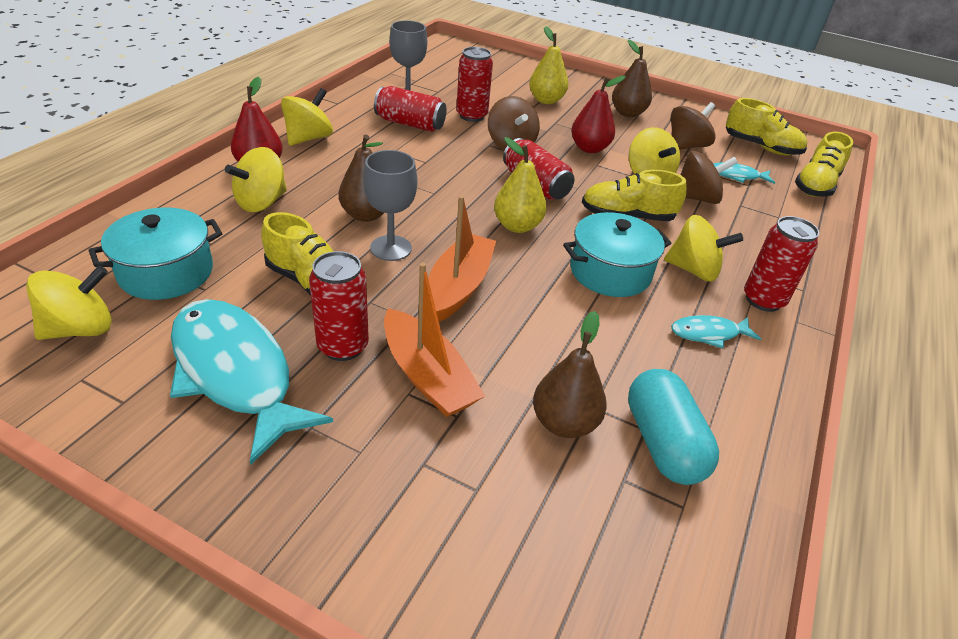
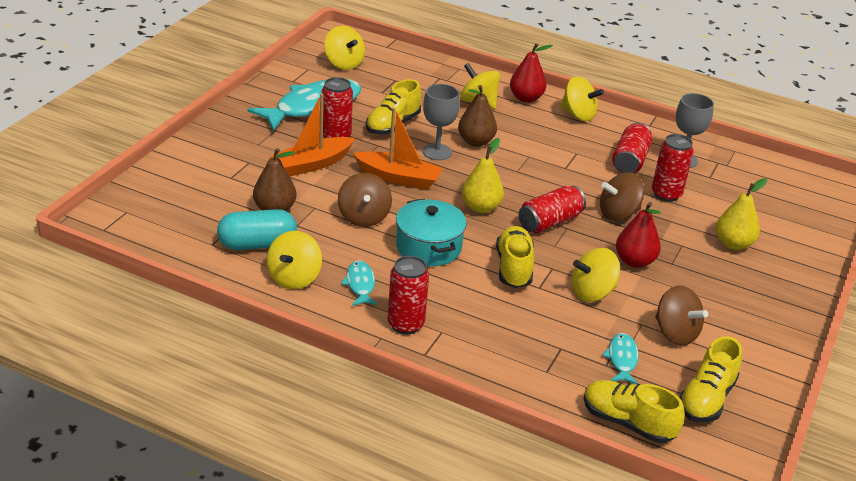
camera: 90 degrees right, 5 degrees down
turquoise pot [89,207,222,300] -> none
brown pear [612,40,652,117] -> none
yellow spinning top [664,215,743,282] -> yellow spinning top moved to [266,231,322,289]
brown spinning top [680,151,738,204] -> brown spinning top moved to [338,173,392,227]

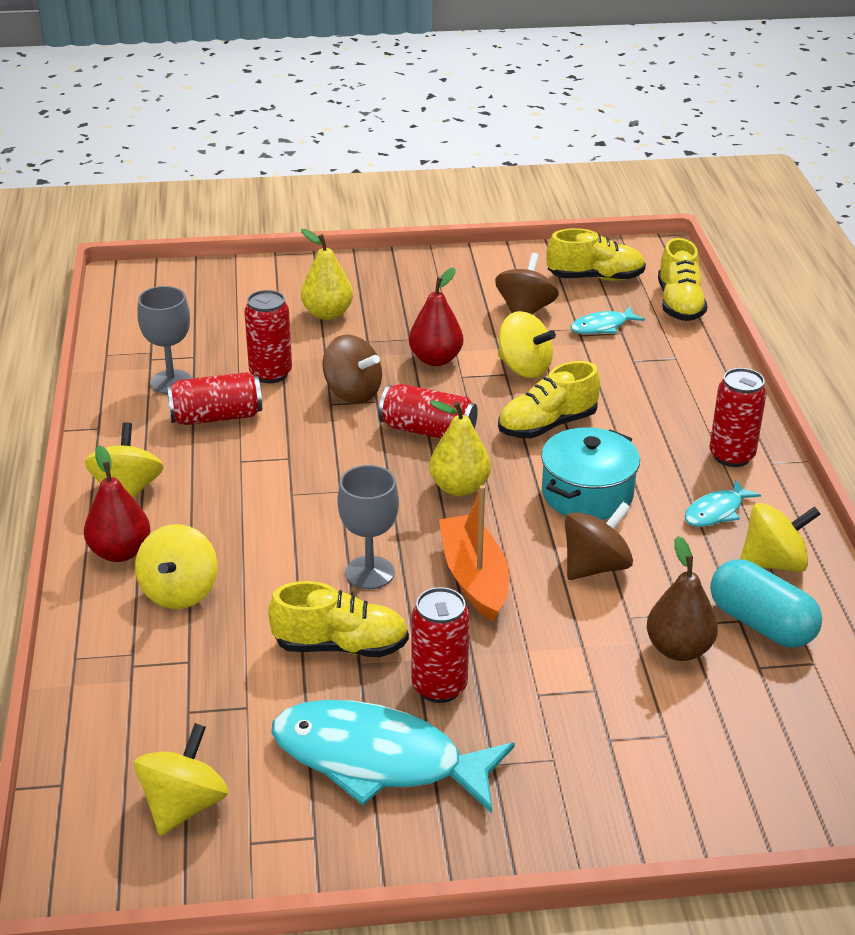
camera: 120 degrees left, 0 degrees up
orange boat [270,93,355,176] -> none
brown pear [458,85,497,147] -> none

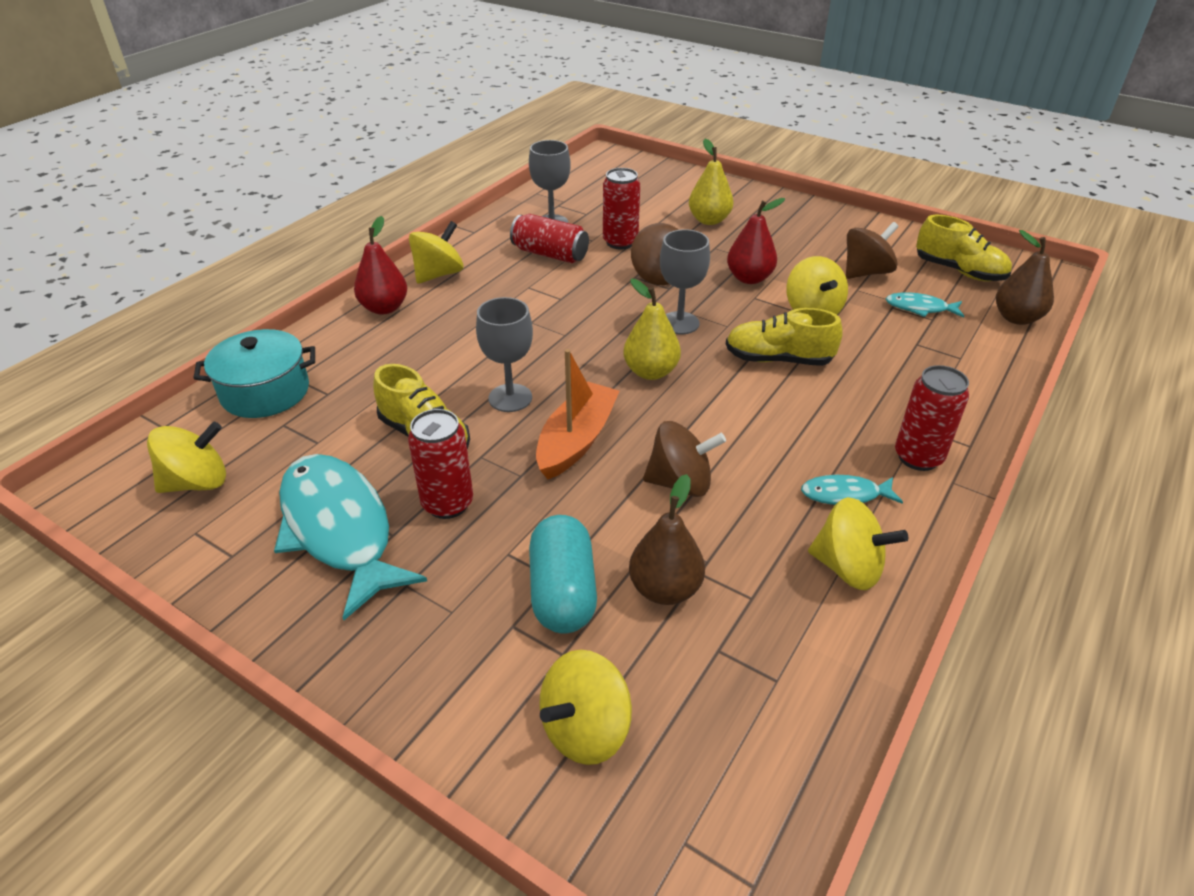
camera: 40 degrees right, 5 degrees up
yellow spinning top [135,524,218,609] -> yellow spinning top moved to [539,650,632,765]
red can [379,384,478,439] -> grey goblet [660,229,710,335]
turquoise pot [541,427,640,520] -> turquoise pot moved to [193,329,315,418]
yellow shoe [658,238,708,321] -> brown pear [996,230,1054,325]
turquoise capsule [710,559,822,648] -> turquoise capsule moved to [529,515,597,634]

